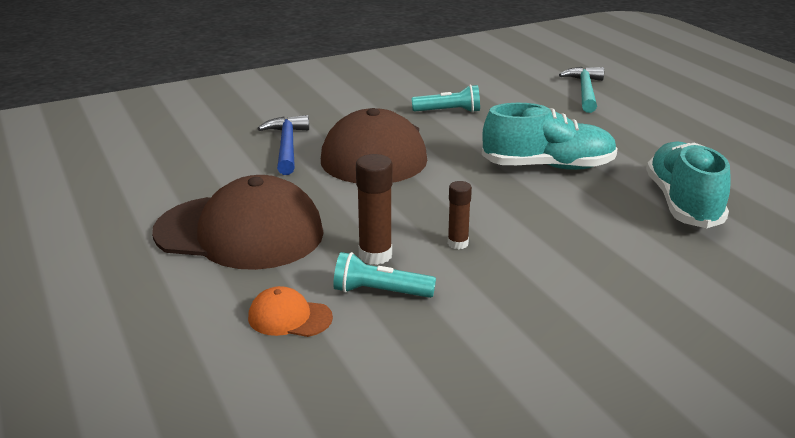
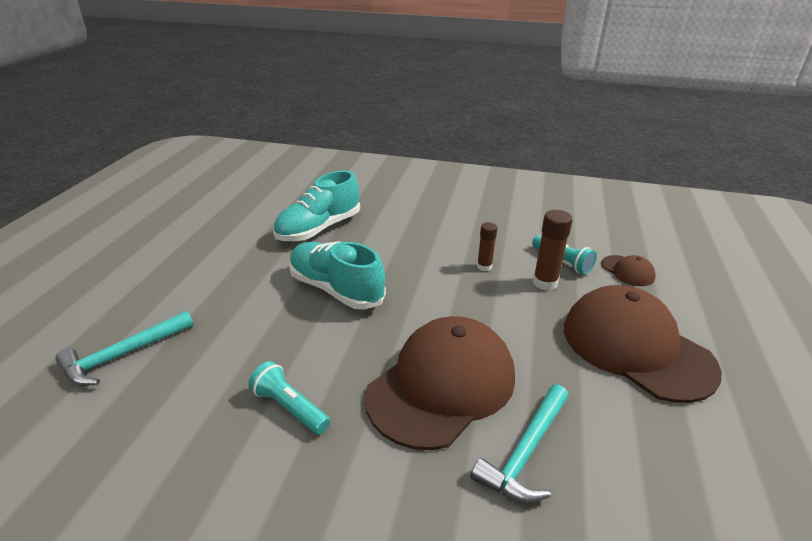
camera: 140 degrees left, 5 degrees up
orange cap [248,286,333,337] -> brown cap [601,255,656,286]
blue hammer [257,115,309,175] -> turquoise hammer [471,384,569,503]

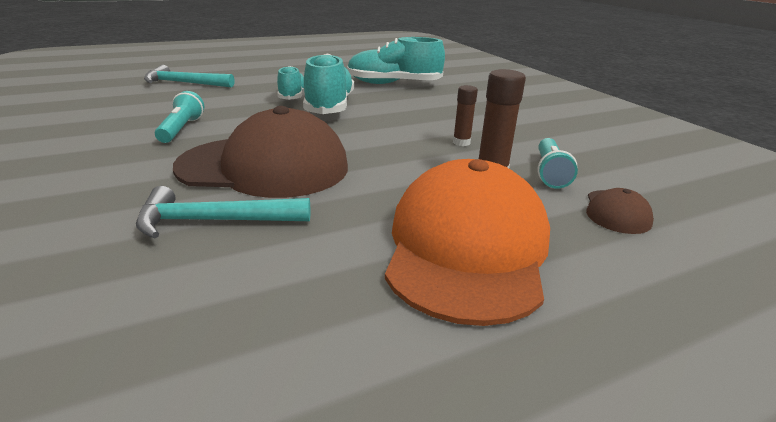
camera: 50 degrees right, 5 degrees down
brown cap [564,285,722,403] -> orange cap [385,159,550,326]
none -> turquoise shoe [277,66,304,100]

